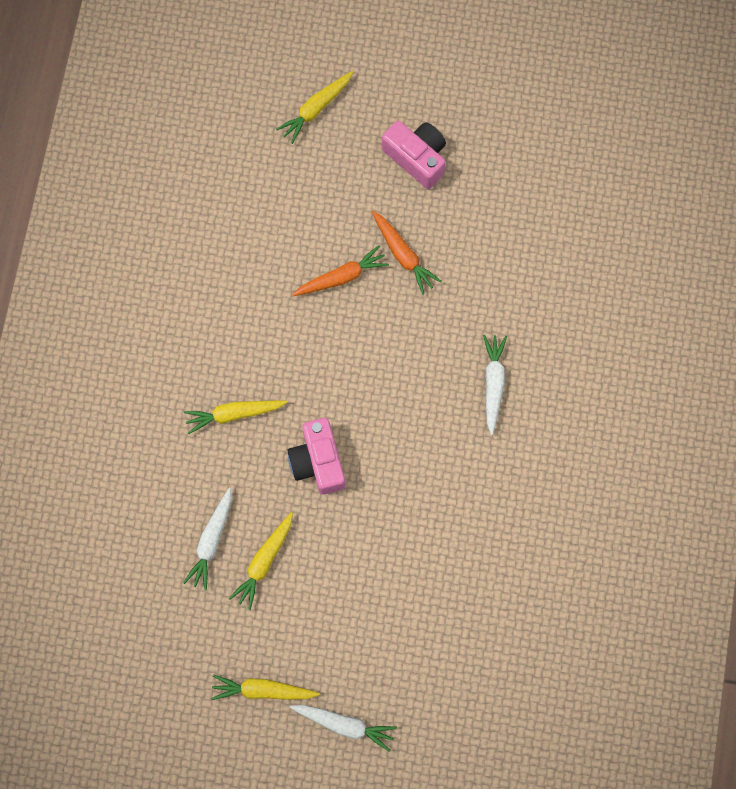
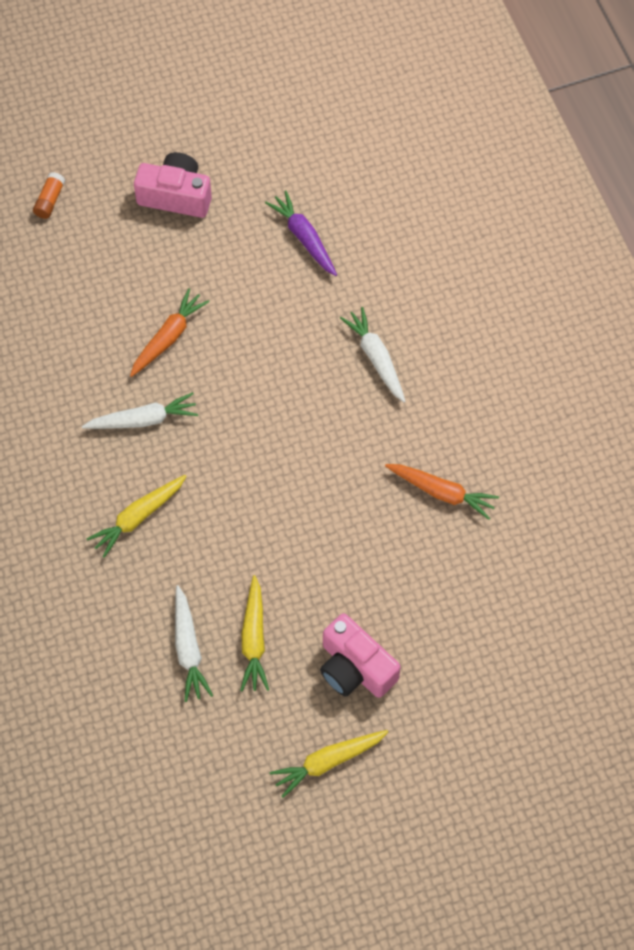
camera: 30 degrees left, 10 degrees down
yellow carrot [276,71,353,144] -> orange glue stick [33,172,65,219]
pink camera [287,418,345,495] -> pink camera moved to [320,613,401,698]
white carrot [290,705,397,752] -> white carrot moved to [82,392,198,429]
orange carrot [372,211,441,295] -> orange carrot moved to [385,464,499,520]
none -> purple carrot [265,190,337,276]

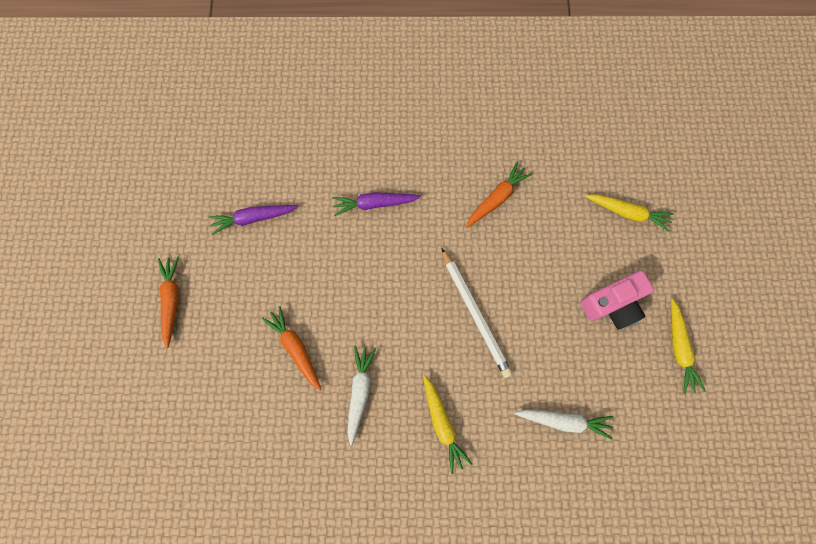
camera: 70 degrees left, 10 degrees up
orange glue stick [33,172,65,219] -> none
pink camera [134,152,212,218] -> orange carrot [158,256,179,348]
yellow carrot [240,575,269,691] -> yellow carrot moved to [585,194,674,232]
white carrot [340,307,406,403] -> purple carrot [332,192,421,216]
none -> white pencil [442,248,512,378]

